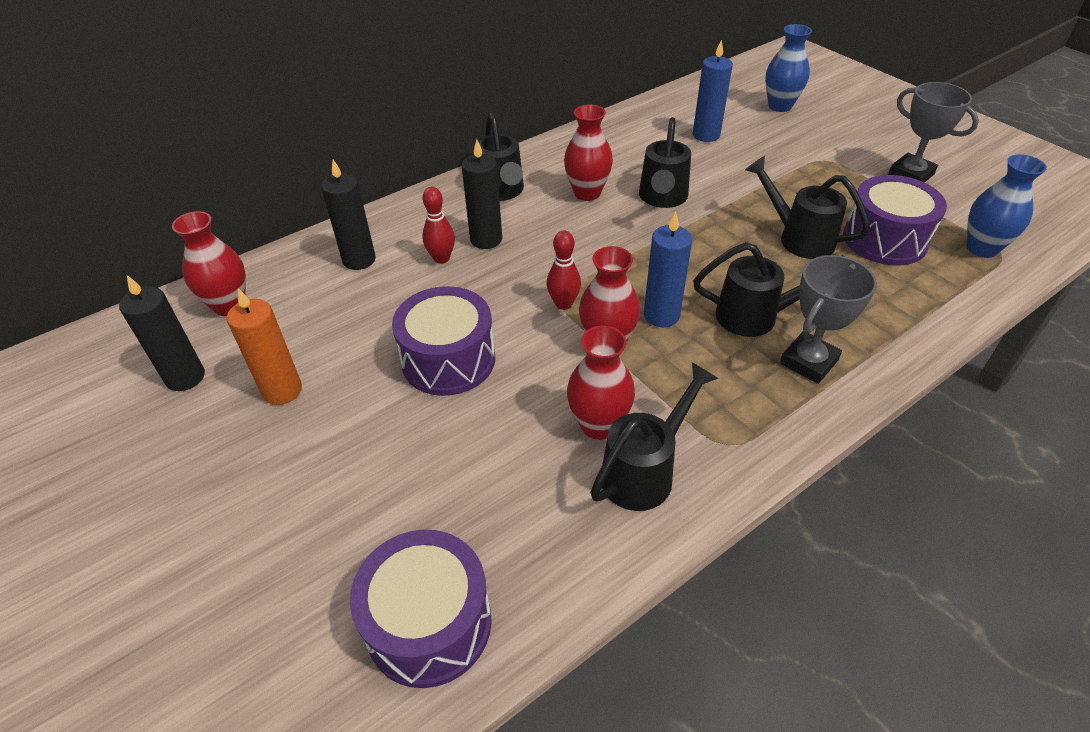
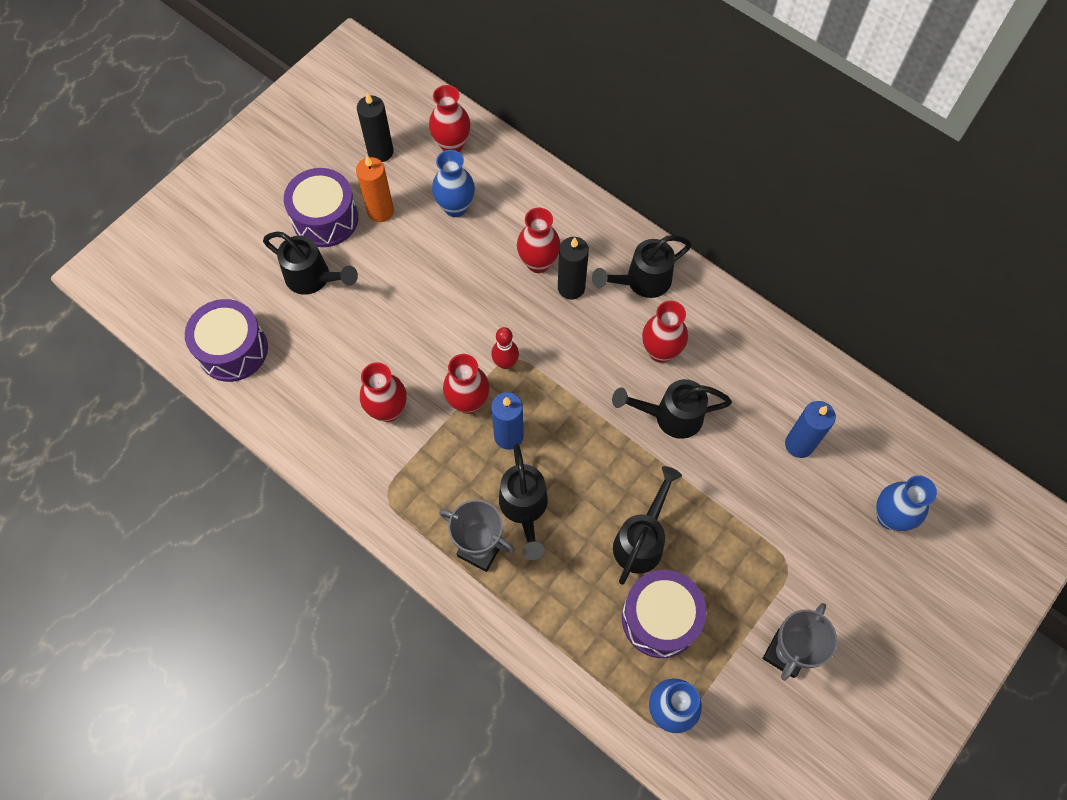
camera: 75 degrees right, 20 degrees up
black candle [321,160,376,270] -> none
purple drum [392,286,495,396] -> purple drum moved to [284,168,358,247]
red bowling pin [422,187,455,264] -> red vase [517,208,560,273]
black watering can [590,362,718,511] -> black watering can moved to [263,231,358,295]
none -> blue vase [432,150,475,217]

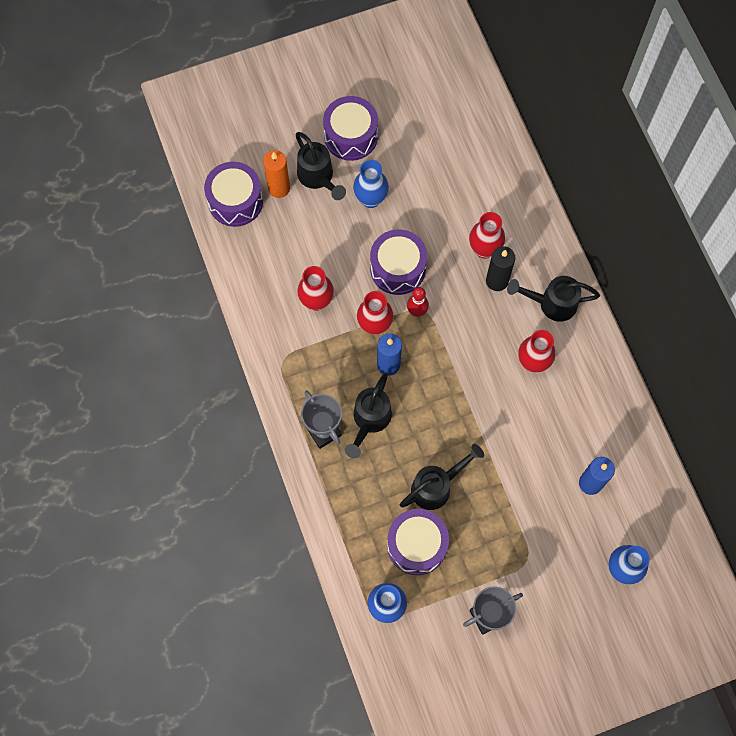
camera: 30 degrees right, 5 degrees up
orange candle [356,156,394,222] -> orange candle moved to [263,150,290,198]
black candle [357,93,394,162] -> none
red vase [429,85,470,152] -> none
blue vase [432,150,475,217] -> blue vase moved to [353,160,389,208]
black watering can [612,379,732,439] -> none
none -> purple drum [370,229,427,295]

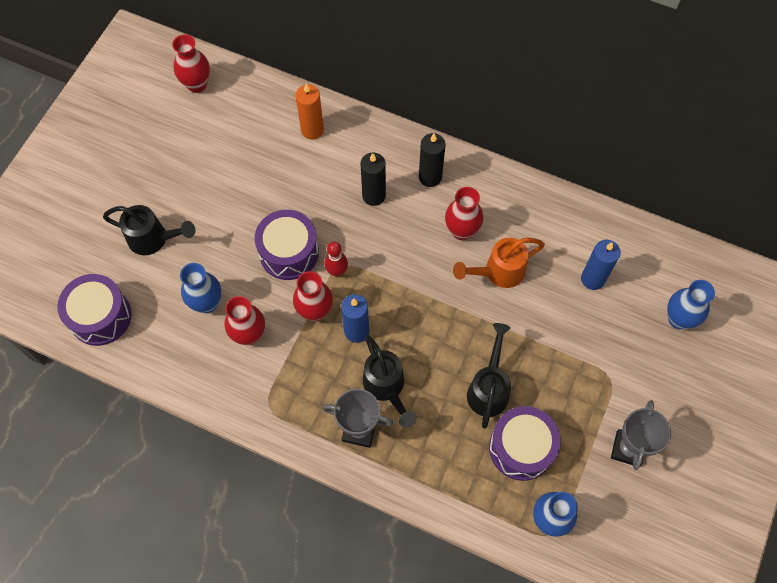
camera: 45 degrees left, 5 degrees down
orange candle [263,150,290,198] -> orange candle moved to [295,84,324,140]
purple drum [323,96,378,161] -> none
blue vase [353,160,389,208] -> blue vase moved to [180,263,221,313]
red vase [469,212,505,259] -> red vase moved to [172,35,210,93]
black watering can [507,276,600,322] -> black candle [419,133,446,187]
none -> orange watering can [453,238,545,288]

